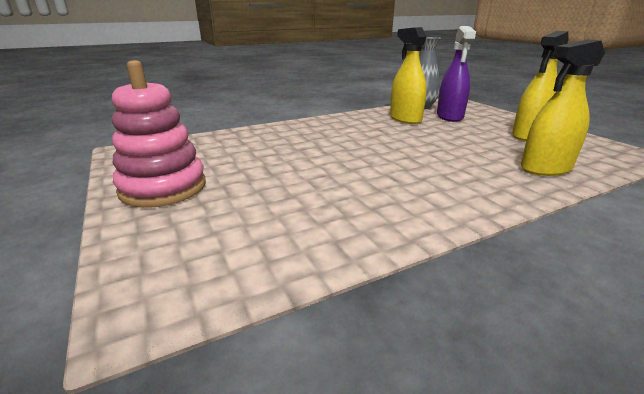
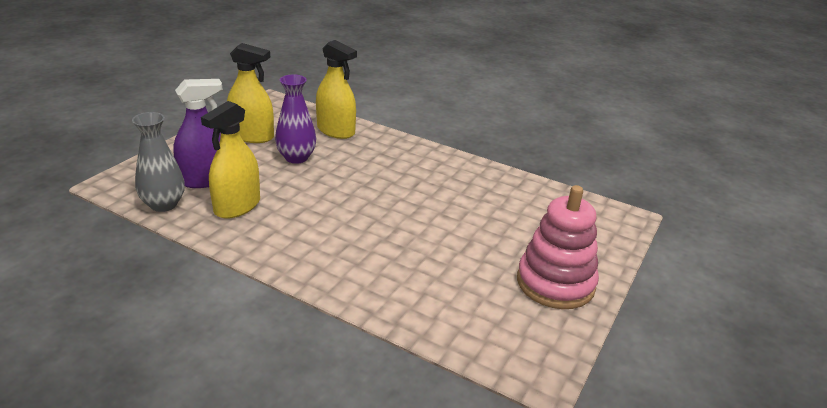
camera: 125 degrees left, 5 degrees up
none -> purple vase [275,74,316,164]

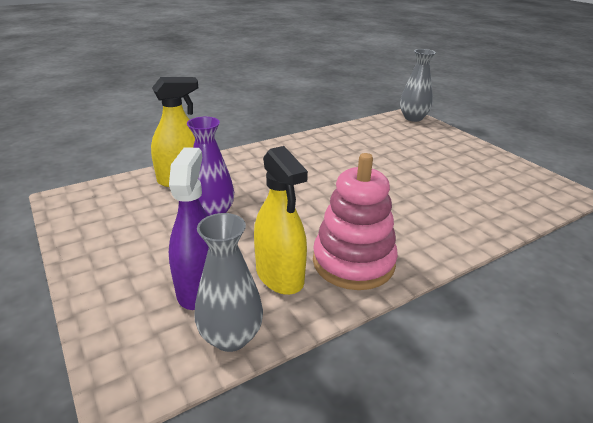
camera: 60 degrees left, 0 degrees up
yellow spray bottle [227,43,274,143] -> none
pink stacking toy [517,185,599,309] -> pink stacking toy moved to [313,153,398,290]
none -> grey vase [400,49,436,122]

